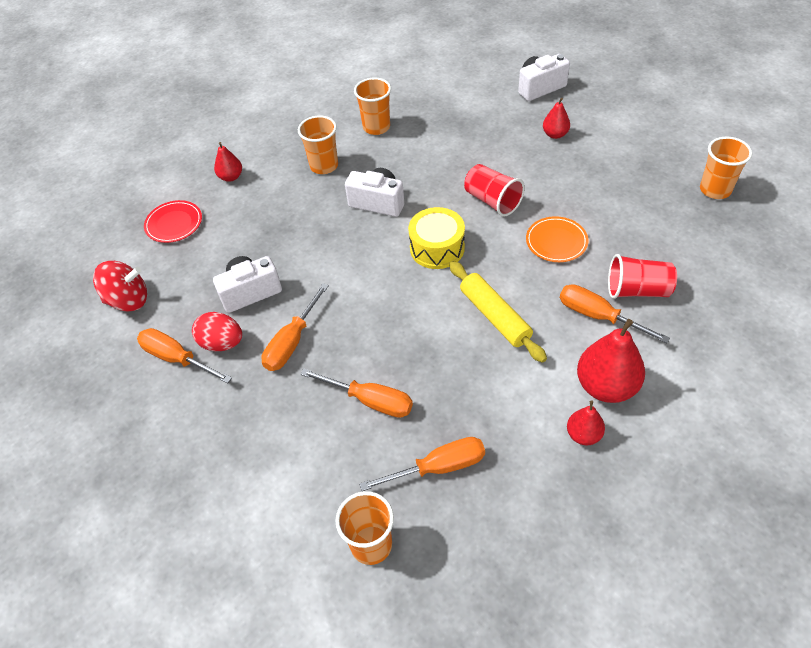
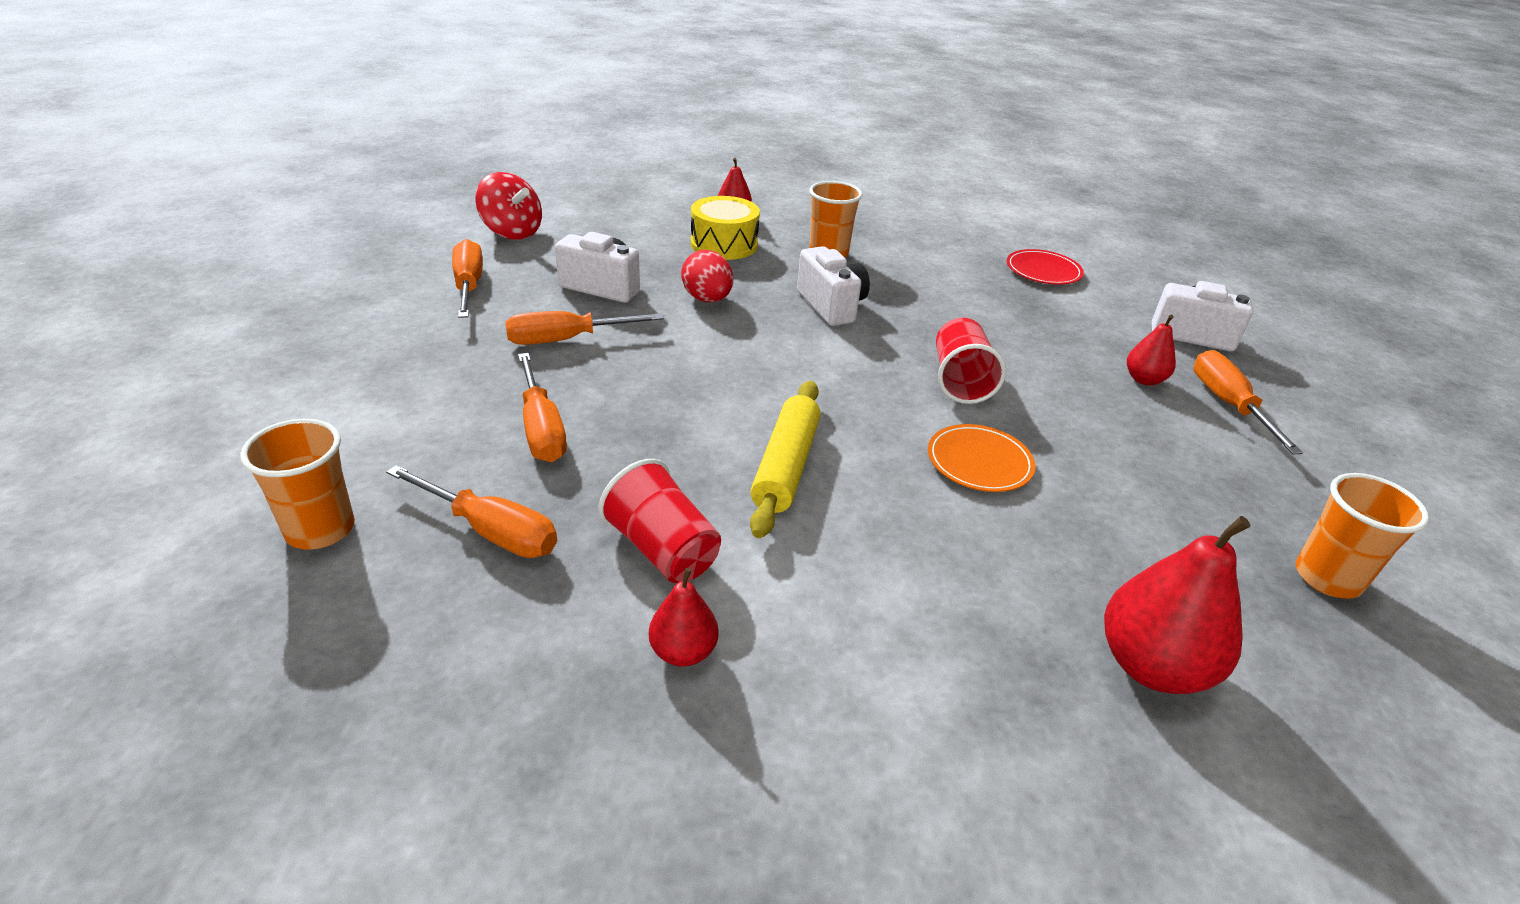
camera: 40 degrees right, 15 degrees down
red plate [144,200,202,243] -> red plate moved to [1007,249,1084,285]
red egg [192,312,242,351] -> red egg moved to [681,250,733,302]
orange cup [354,78,391,135] -> none
yellow drum [408,207,465,269] -> yellow drum moved to [691,196,760,260]
orange screwdriver [560,284,670,343] -> orange screwdriver moved to [1194,350,1303,454]
red pear [577,319,645,403] -> red pear moved to [1104,516,1251,694]
red cup [608,254,677,299] -> red cup moved to [599,459,721,583]

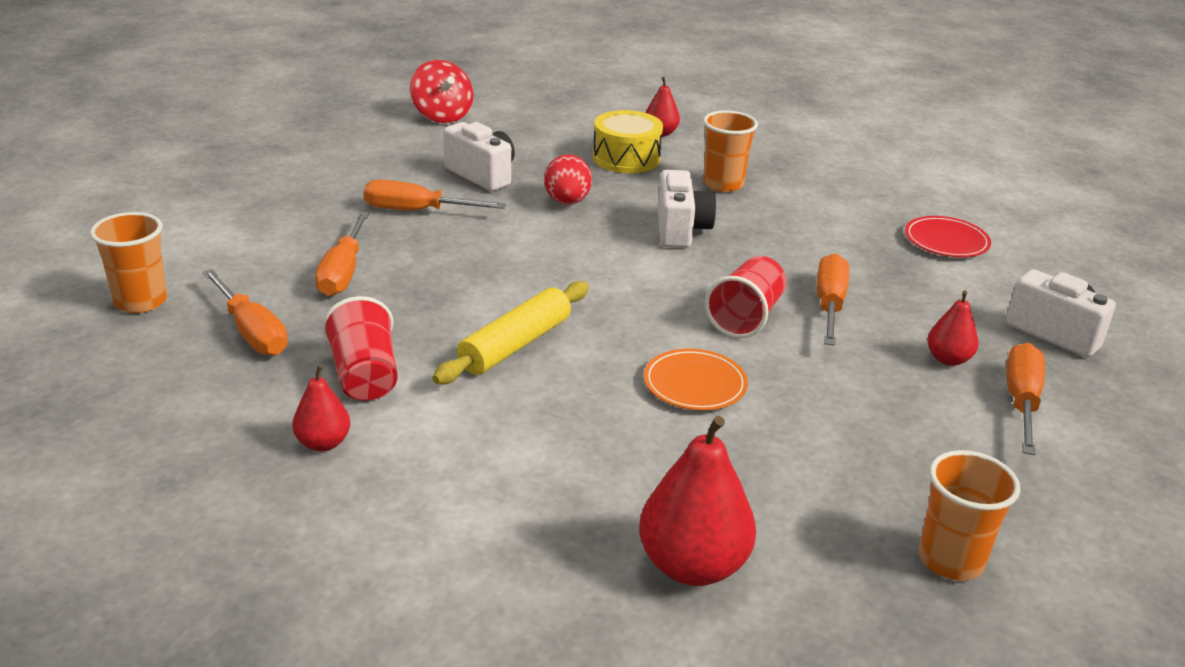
camera: 25 degrees right, 5 degrees down
orange screwdriver [452,239,483,318] -> orange screwdriver moved to [817,253,849,346]

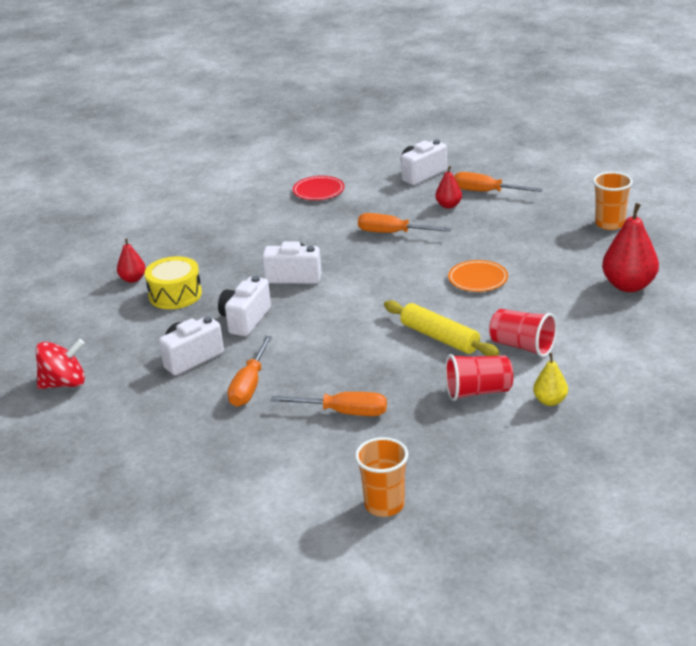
camera: 80 degrees left, 0 degrees up
orange screwdriver [203,269,288,356] -> none
red pear [292,365,350,451] -> yellow pear [533,353,568,406]
red egg [544,154,592,205] -> white camera [218,276,271,336]
orange cup [703,110,758,192] -> none
red cup [705,256,786,338] -> red cup moved to [489,309,557,357]

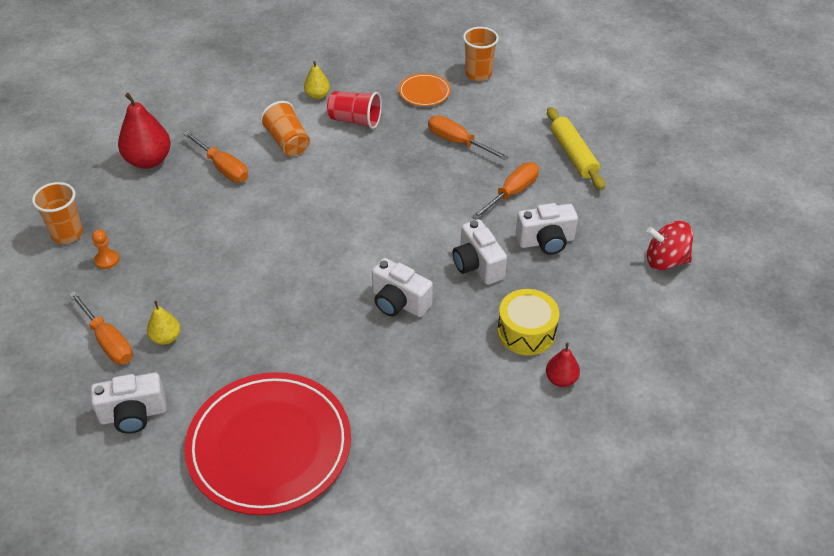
camera: 155 degrees left, 15 degrees up
white camera [218,276,271,336] -> white camera turned 105 degrees clockwise [453,219,507,285]
red plate [293,176,345,200] -> red plate [184,372,351,515], size x2.29
orange screwdriver [358,213,451,233] -> orange screwdriver moved to [183,131,248,182]
yellow rolling pin [384,300,500,356] -> yellow rolling pin moved to [547,107,605,190]
red pear [435,166,462,208] -> yellow pear [147,301,180,345]
orange plate [448,260,508,292] -> orange plate moved to [399,73,451,106]
red cup [489,309,557,357] -> orange cup [260,101,310,156]
none -> orange pawn [92,229,119,269]

